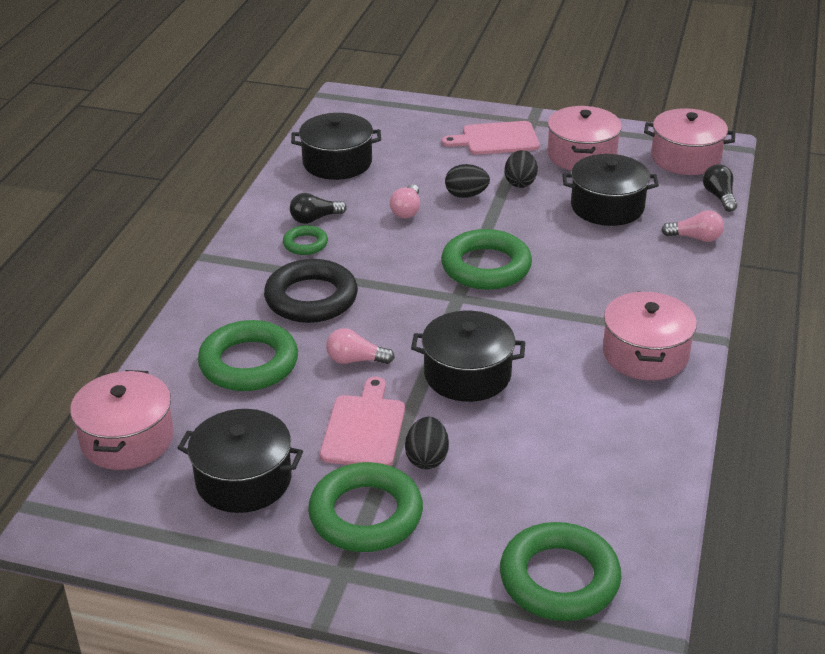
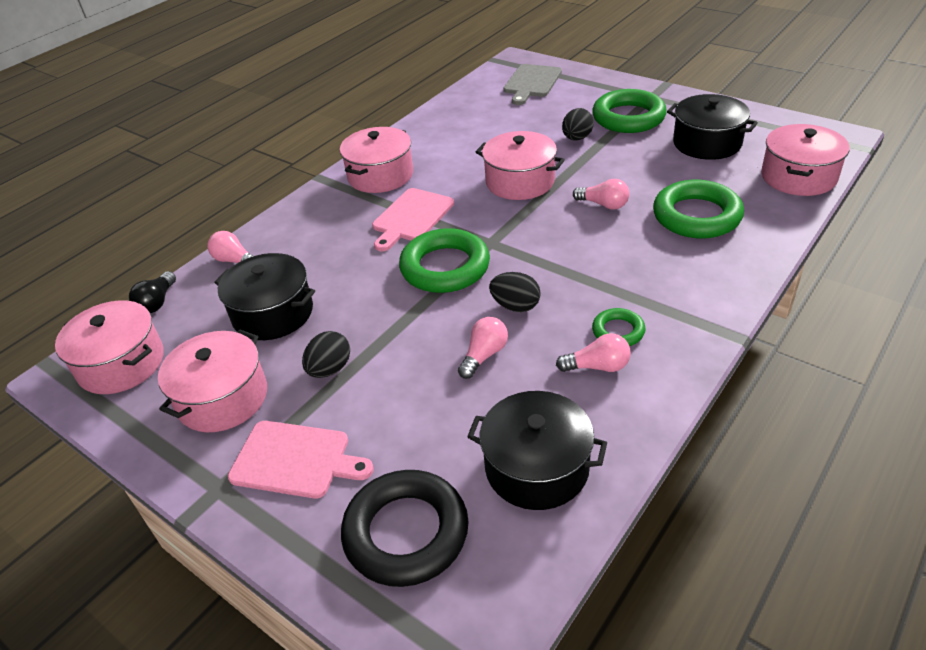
camera: 155 degrees left, 5 degrees up
black ring [264,259,358,323] -> black ring moved to [341,470,469,587]
black light bulb [290,193,347,224] -> pink light bulb [556,333,631,372]
pink cutting board [320,377,405,466] -> pink cutting board moved to [372,188,454,251]
black pot [411,311,525,402] -> pink pot [476,131,565,200]
black egg [445,164,490,198] -> black egg moved to [489,272,541,312]
green ring [500,522,621,621] -> grey cutting board [503,64,562,105]

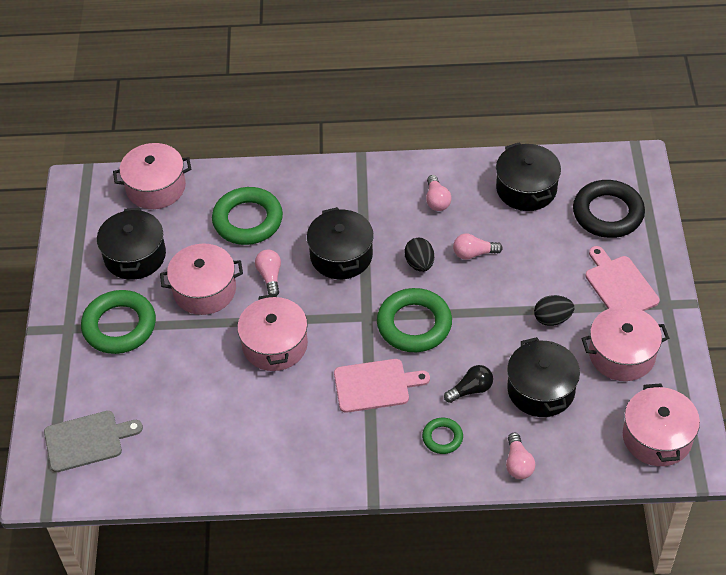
camera: 130 degrees left, 10 degrees up
black light bulb [129,271,176,313] -> black light bulb moved to [444,365,493,403]
pink pot [340,127,413,193] -> pink pot moved to [160,244,243,315]
pink light bulb [556,333,631,372] -> pink light bulb turned 150 degrees counterclockwise [426,175,452,211]
black egg [562,108,594,140] -> none
green ring [592,308,646,346] -> green ring moved to [422,418,463,454]
none -> black pot [307,207,374,279]

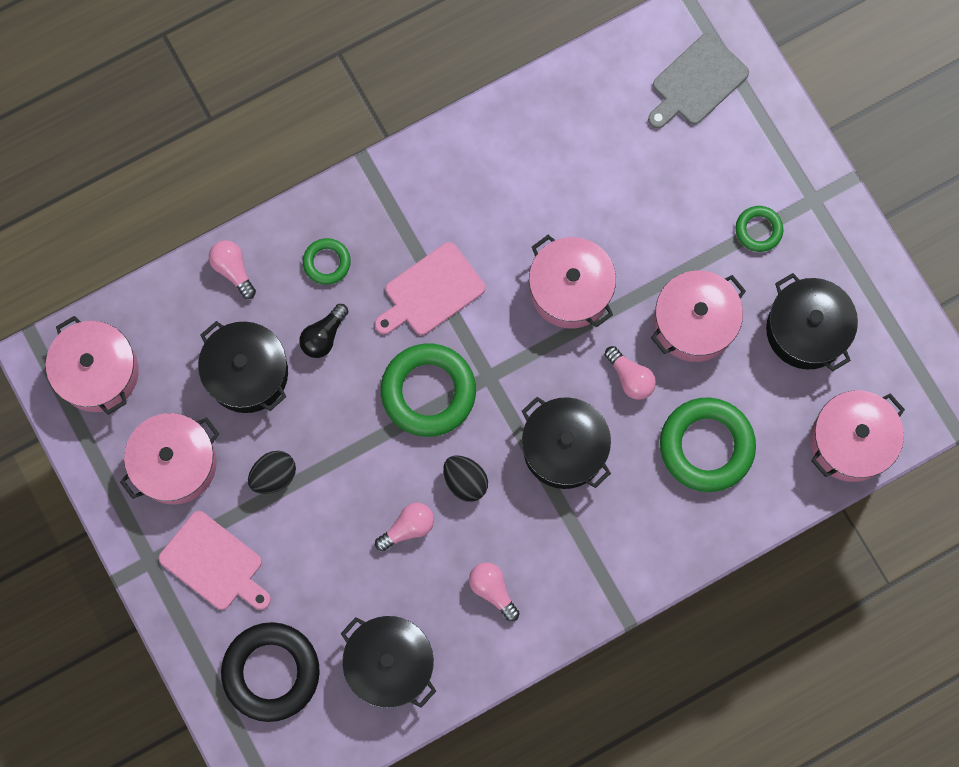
camera: 150 degrees right, 25 degrees up
green ring [81,290,156,354] -> green ring [736,206,783,252], size x0.51

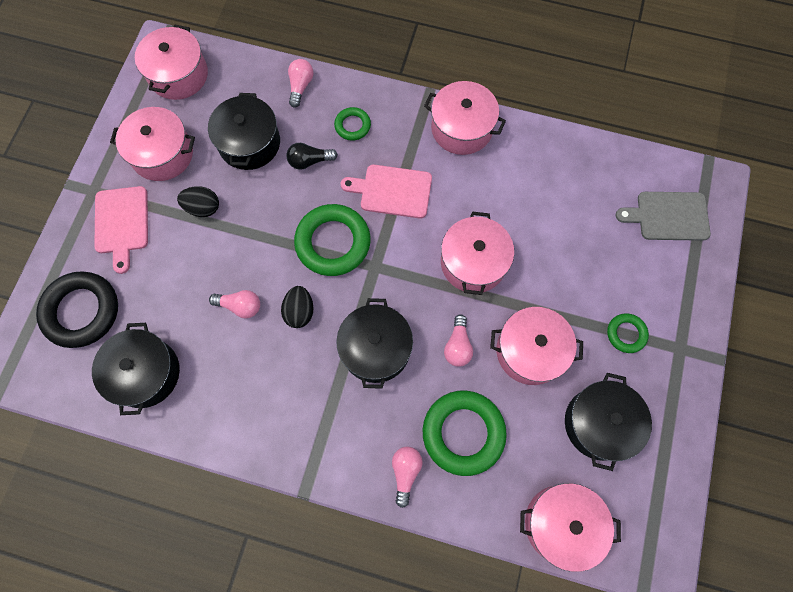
camera: 45 degrees right, 5 degrees down
pink light bulb [469,562,520,622] -> pink light bulb moved to [392,447,423,508]
none -> pink pot [424,81,506,155]

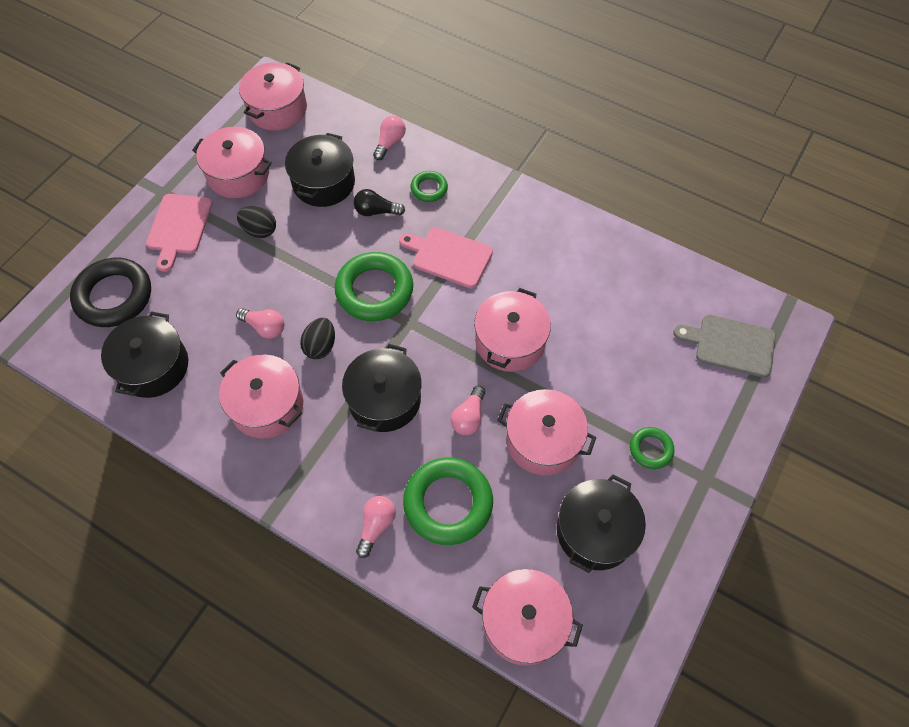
camera: 15 degrees right, 10 degrees down
pink pot [424,81,506,155] -> pink pot moved to [219,355,303,438]

